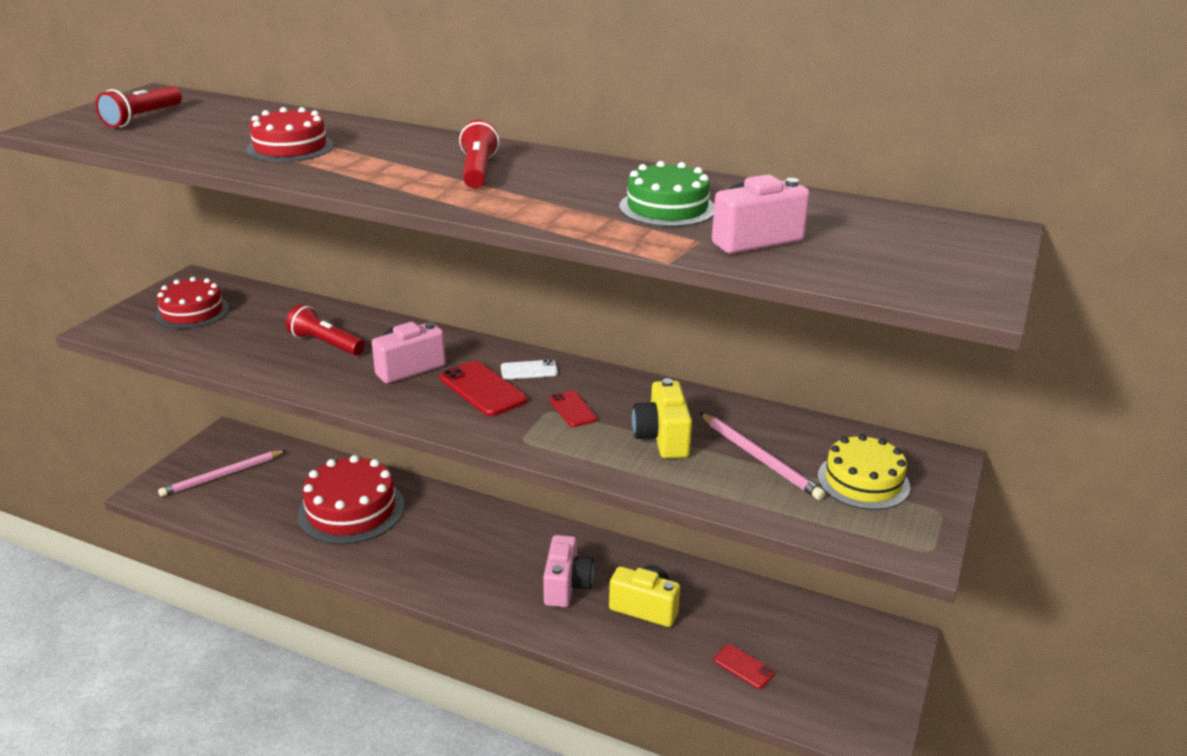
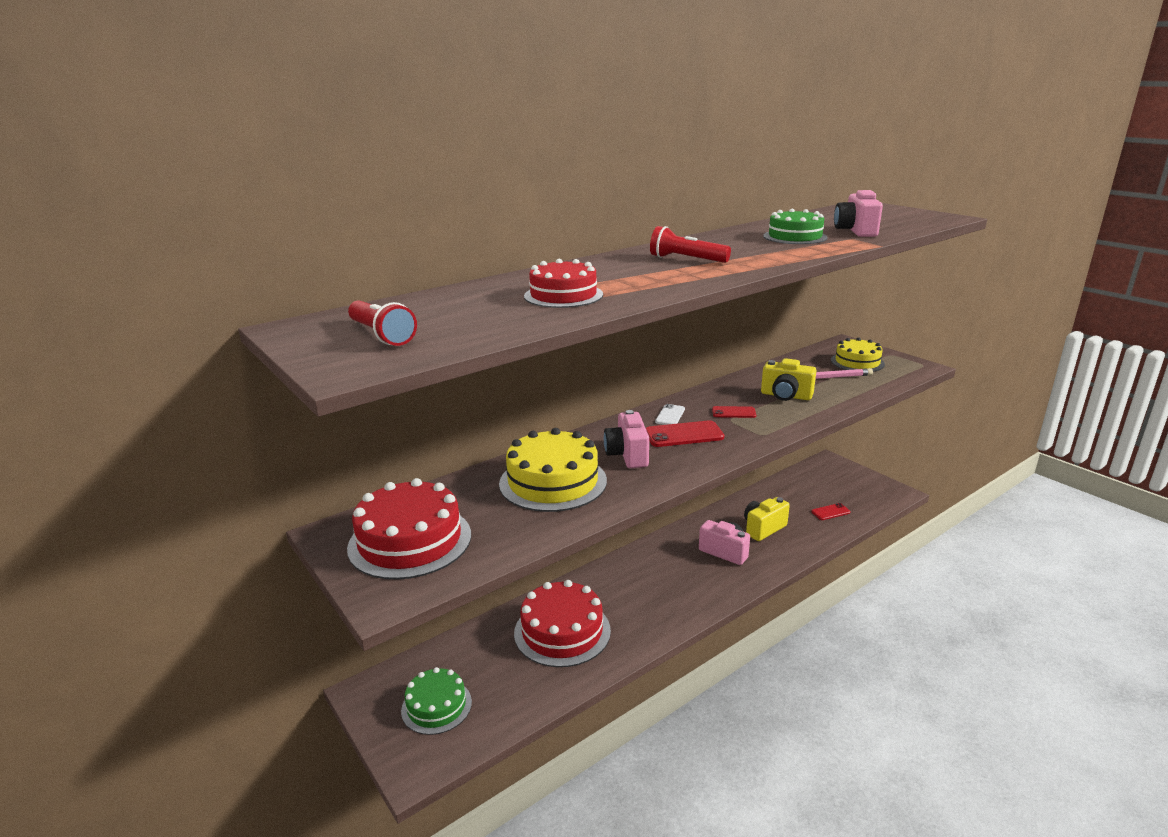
camera: 60 degrees left, 5 degrees down
red cake [155,277,229,329] -> red cake [347,478,471,580], size x1.56
pink pencil [158,450,286,497] -> green cake [401,667,472,735]
red flashlight [286,304,365,355] -> yellow cake [499,428,607,512]

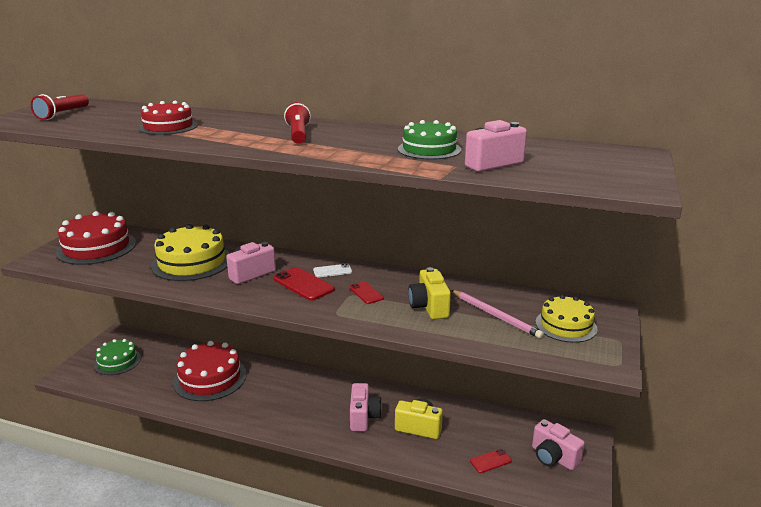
camera: 55 degrees right, 0 degrees up
red phone [811,503,851,520] -> red phone turned 60 degrees counterclockwise [470,449,512,473]
none -> pink camera [532,419,585,471]

